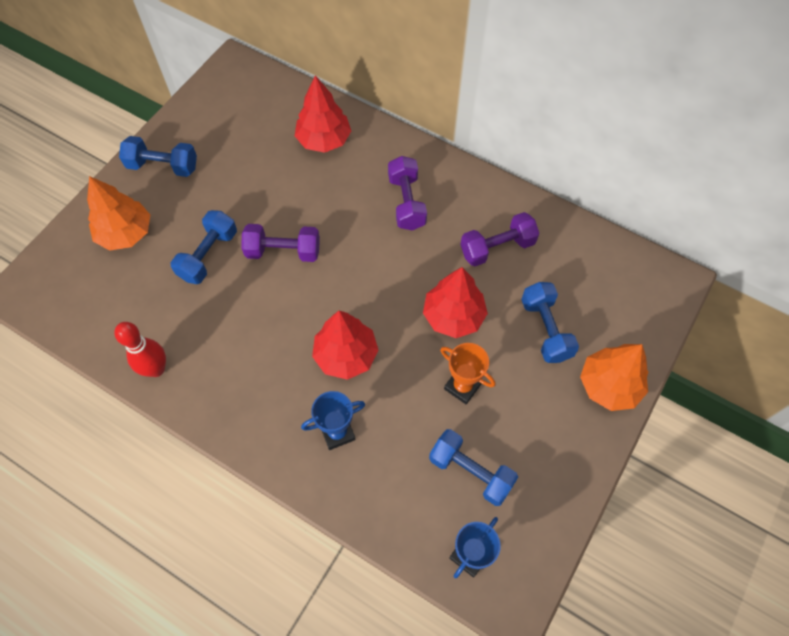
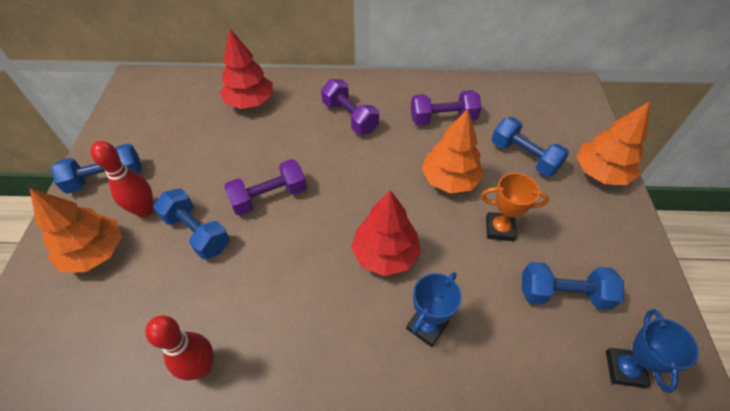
camera: 30 degrees left, 10 degrees down
blue dumbbell [170,210,237,284] -> blue dumbbell turned 45 degrees counterclockwise [153,188,230,259]
red tree [423,267,488,338] -> orange tree [421,109,483,193]
purple dumbbell [460,212,539,266] -> purple dumbbell turned 45 degrees clockwise [411,90,481,125]
none -> red bowling pin [91,141,153,217]

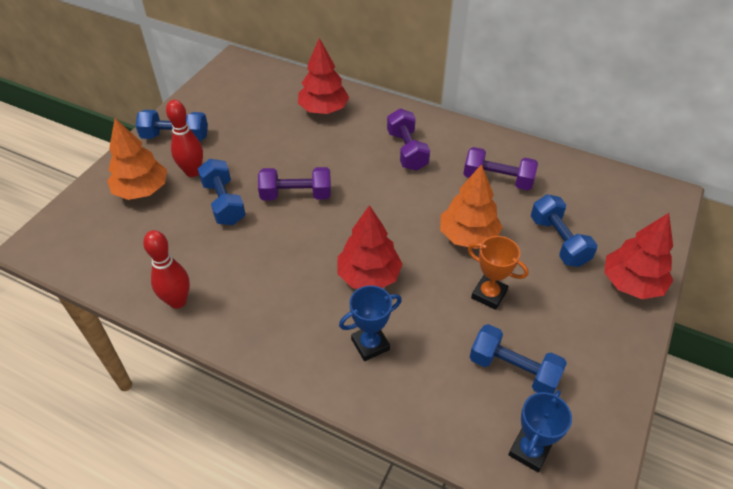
camera: 25 degrees right, 5 degrees down
orange tree [576,101,650,185] -> red tree [604,213,673,299]

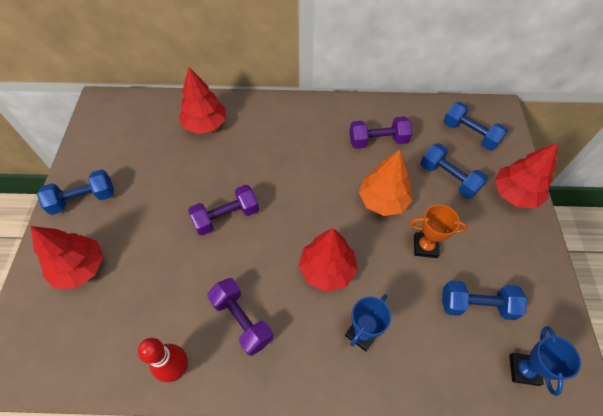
camera: 25 degrees left, 10 degrees up
orange tree [107,118,167,200] -> red tree [30,226,103,289]
red bowling pin [166,100,203,177] -> none
blue dumbbell [198,159,246,225] -> blue dumbbell moved to [443,102,508,151]
purple dumbbell [387,108,430,171] -> purple dumbbell moved to [207,278,273,356]

